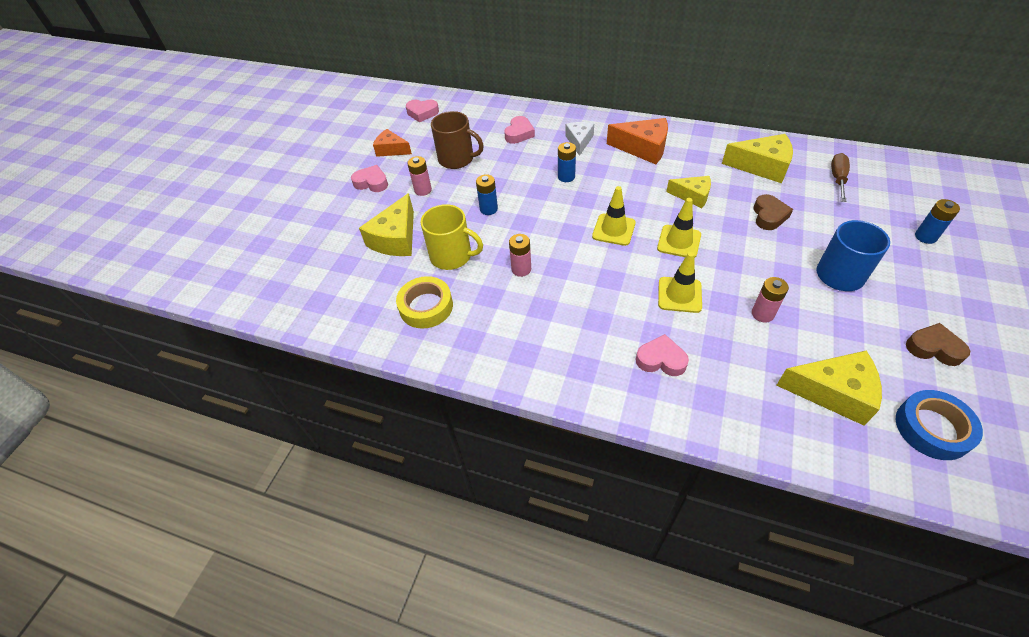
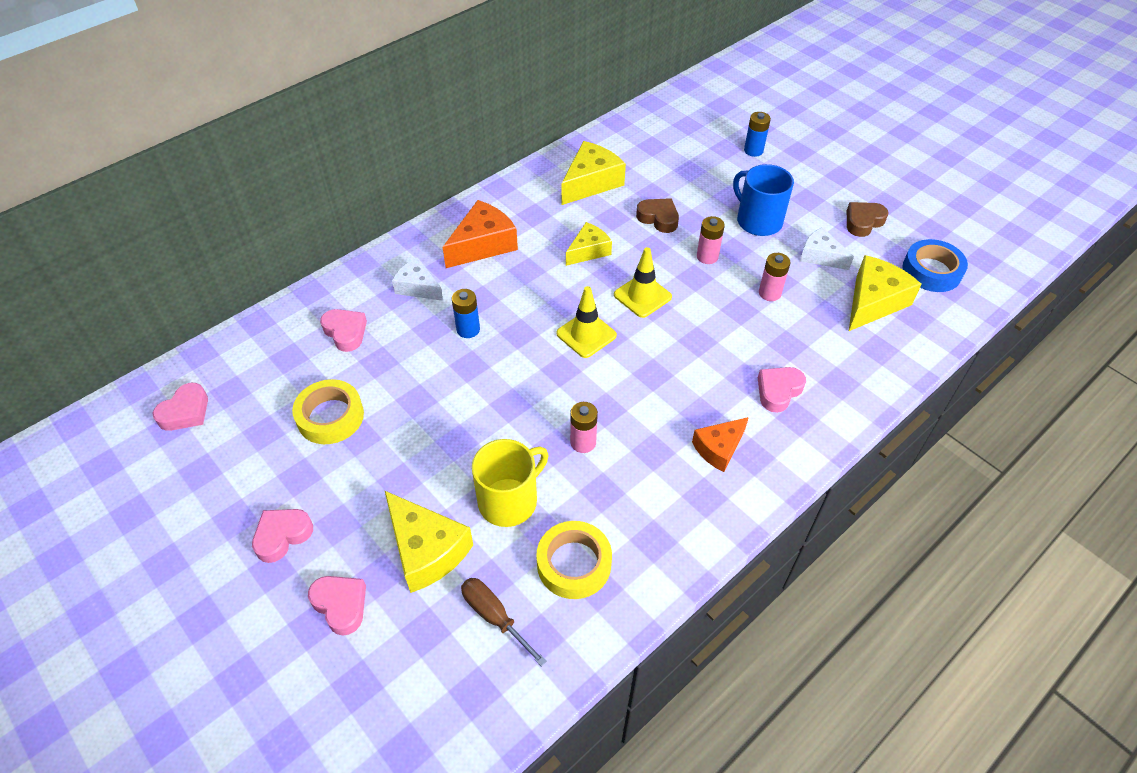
camera: 65 degrees left, 0 degrees up
orange cheese [373,129,412,157] -> orange cheese moved to [692,417,749,472]
pink battery [407,156,432,196] -> pink battery moved to [697,216,725,264]
brown mug [431,111,484,169] -> yellow tape [292,379,364,444]
blue battery [476,174,498,215] -> none
yellow traffic cone [658,252,702,313] -> none
brown screwdriver [831,153,850,202] -> brown screwdriver moved to [461,578,547,667]
none -> pink heart [308,576,366,635]
none -> white cheese [800,227,854,270]

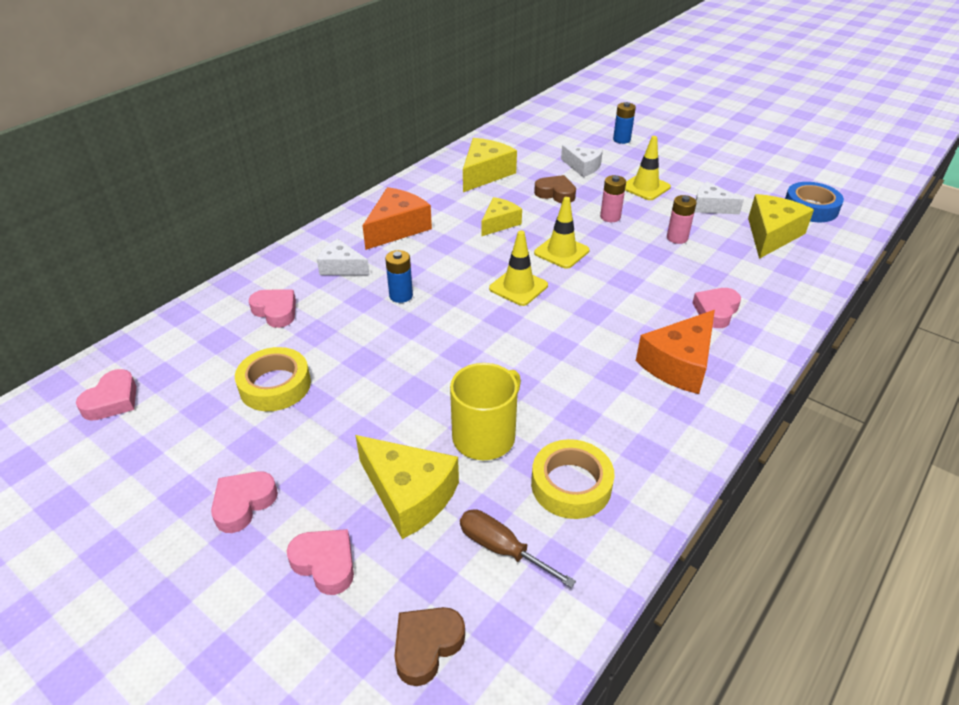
camera: 10 degrees left, 10 degrees down
pink battery [570,402,598,453] -> none
orange cheese [692,417,749,472] -> orange cheese [636,310,715,394], size x1.56
blue mug [733,164,794,236] -> yellow traffic cone [625,136,671,200]
brown heart [847,202,888,237] -> brown heart moved to [394,607,465,686]
none -> white cheese [561,145,603,177]

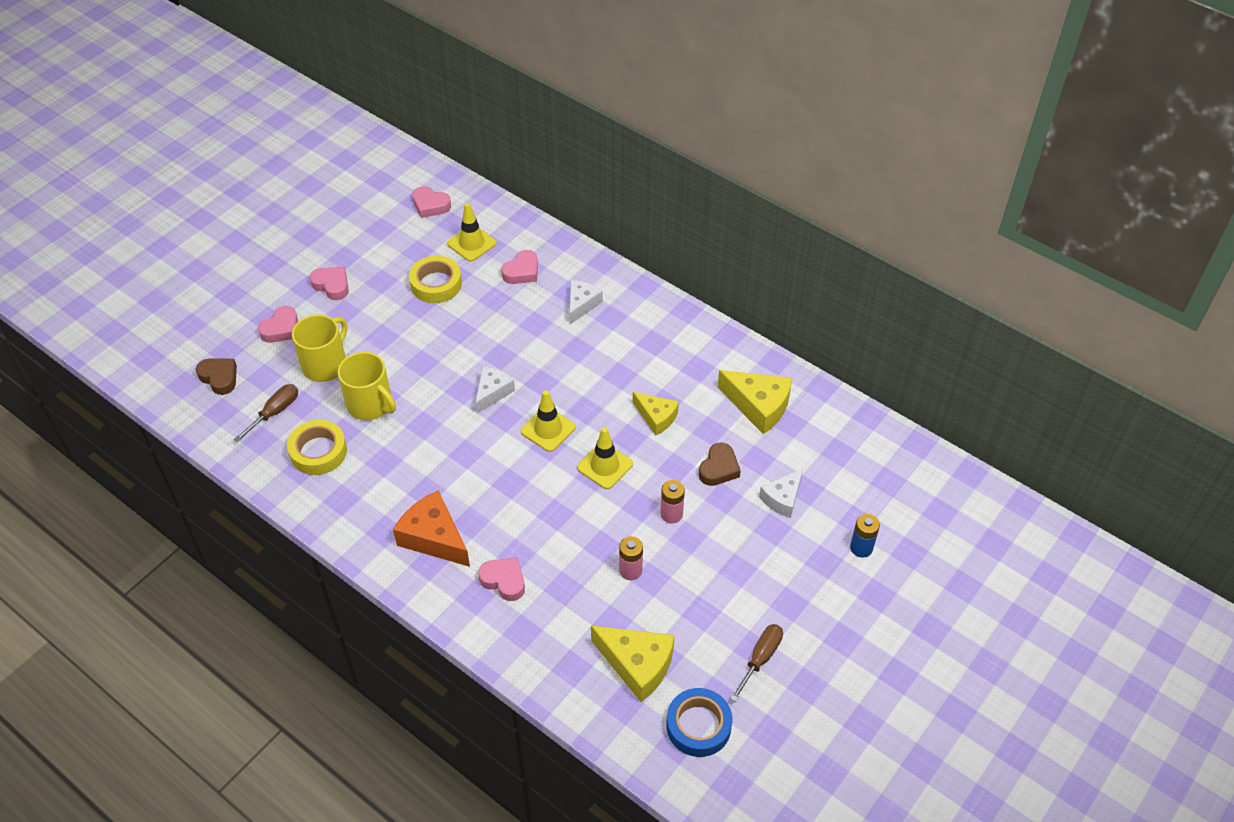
camera: 90 degrees right, 10 degrees up
yellow cheese [355,435,459,539] -> yellow mug [292,315,347,382]
orange cheese [362,187,432,250] -> none
blue battery [385,250,413,303] -> none
yellow traffic cone [625,136,671,200] -> yellow traffic cone moved to [447,203,497,262]
white cheese [695,181,744,214] -> white cheese moved to [476,366,515,413]
none -> brown screwdriver [730,624,783,702]

